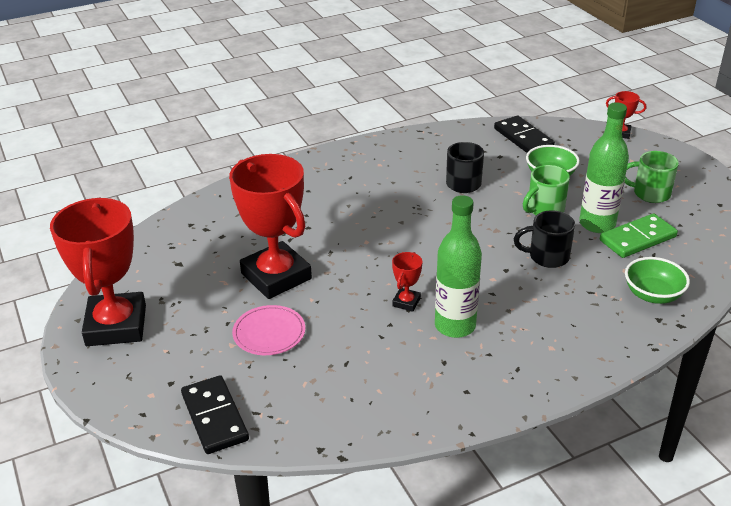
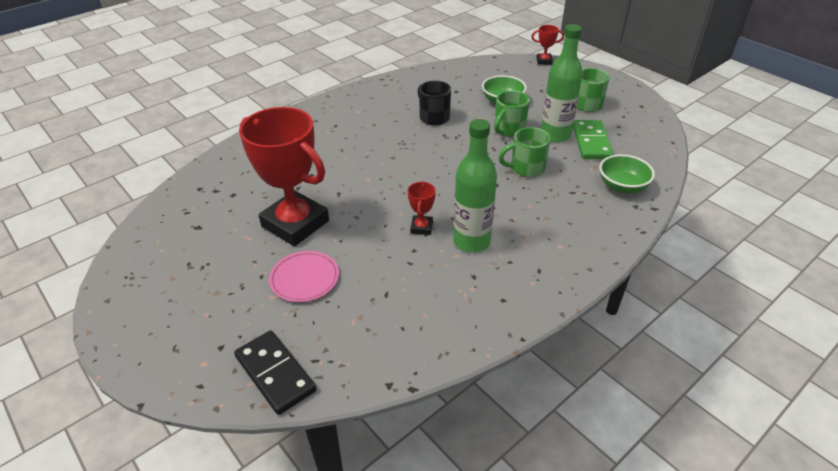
camera: 15 degrees left, 5 degrees up
red trophy [50,198,146,346] -> none
black domino [494,116,555,153] -> none
black mug [514,210,575,268] -> green mug [499,127,551,177]
green domino [600,213,678,258] -> green domino turned 45 degrees counterclockwise [573,120,614,159]

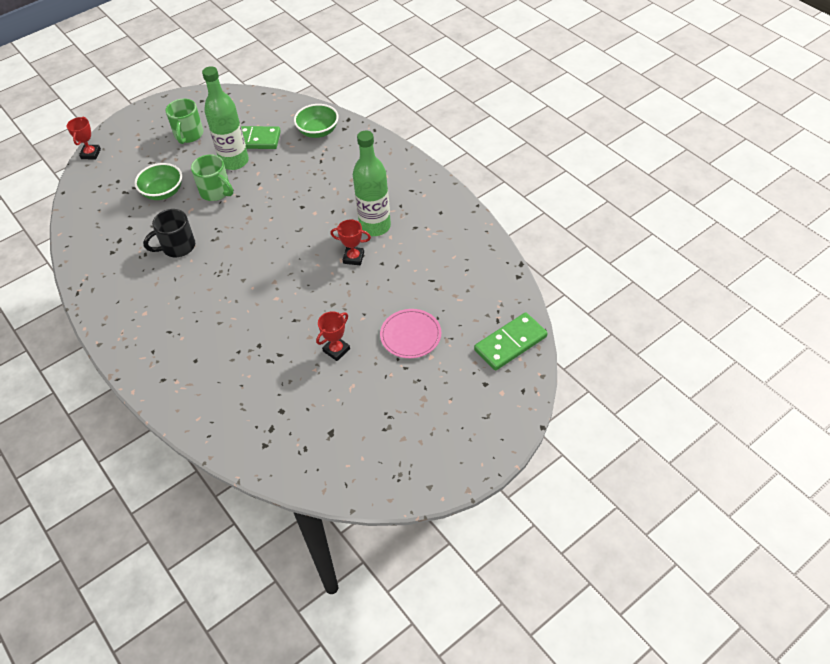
camera: 85 degrees left, 10 degrees up
black domino [234,330,316,415] -> green domino [474,312,548,371]
red trophy [239,107,329,246] -> red trophy [316,311,350,361], size x0.41
green mug [499,127,551,177] -> none

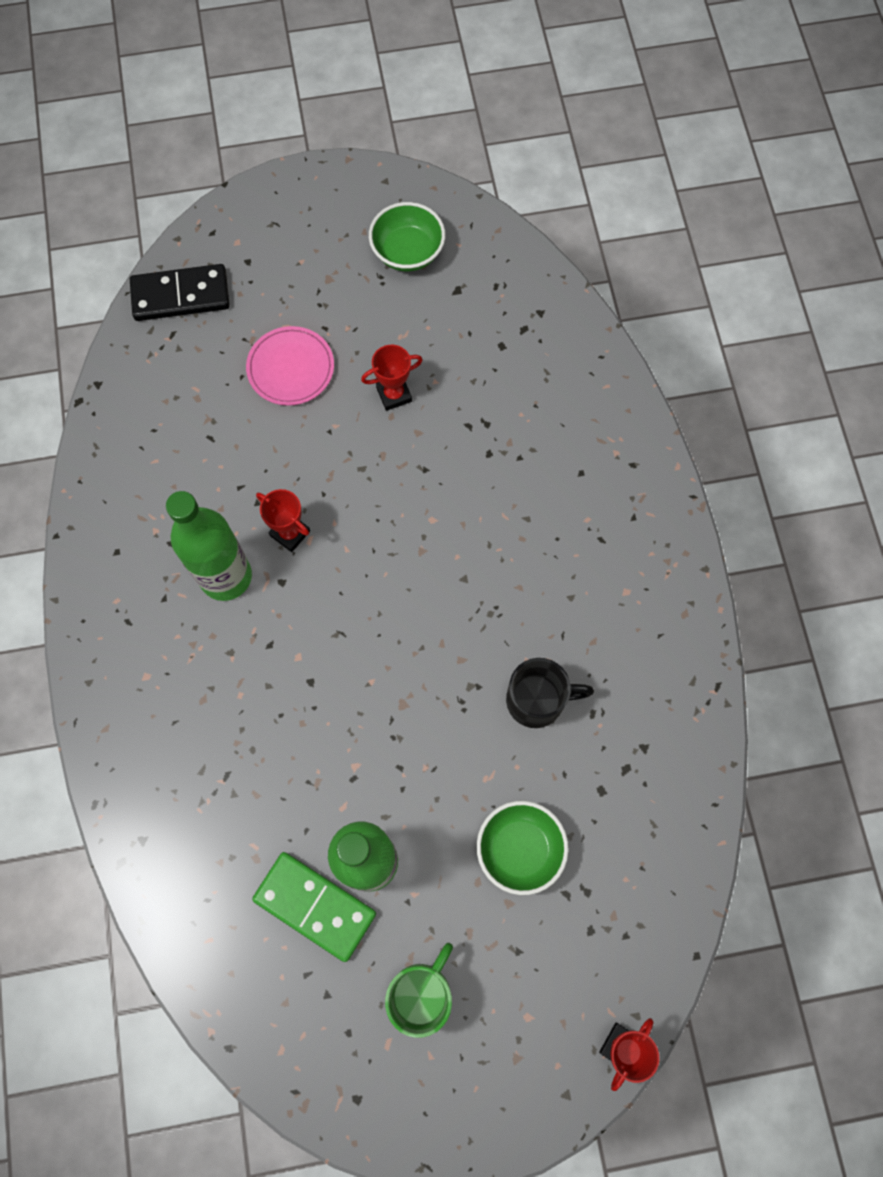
camera: 155 degrees left, 20 degrees up
green mug [191,154,233,201] -> none
green bowl [294,104,339,138] -> green bowl moved to [369,202,445,271]
green domino [474,312,548,371] -> black domino [130,264,230,321]

